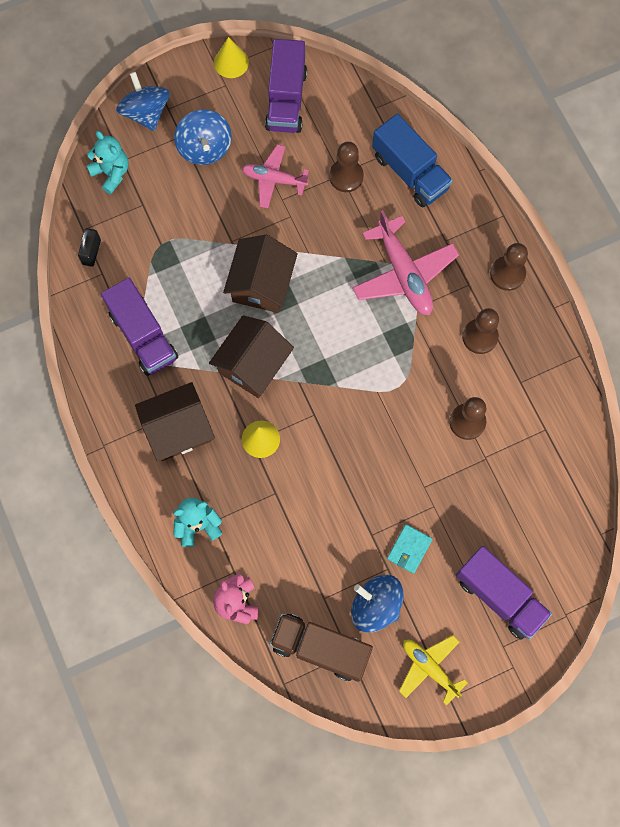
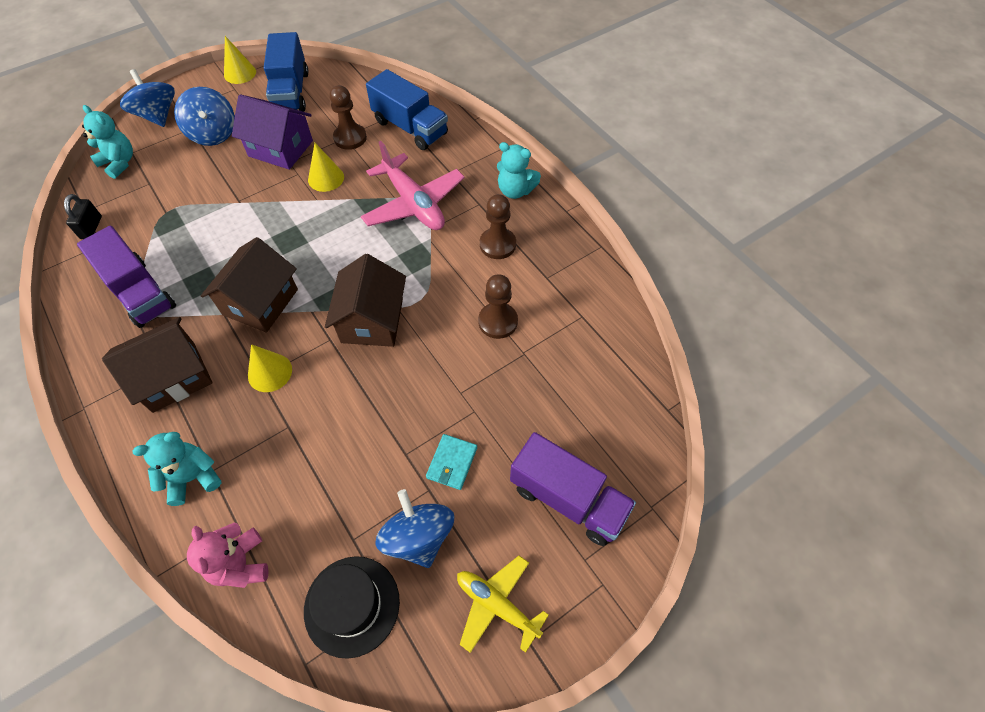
camera: 10 degrees left, 15 degrees down
brown house [223,235,298,313] -> brown house moved to [325,254,406,347]
pink plane [241,144,309,208] -> purple house [232,94,313,170]
purple truck [265,39,307,133] -> blue truck [264,32,309,112]
brown truck [270,613,373,682] -> black hat [304,556,400,659]
blue spinning top [351,575,404,632] -> blue spinning top turned 45 degrees clockwise [375,489,454,568]
brown pawn [490,243,528,291] -> turquoise teddy bear [497,142,541,199]
none -> yellow cone [308,143,344,192]

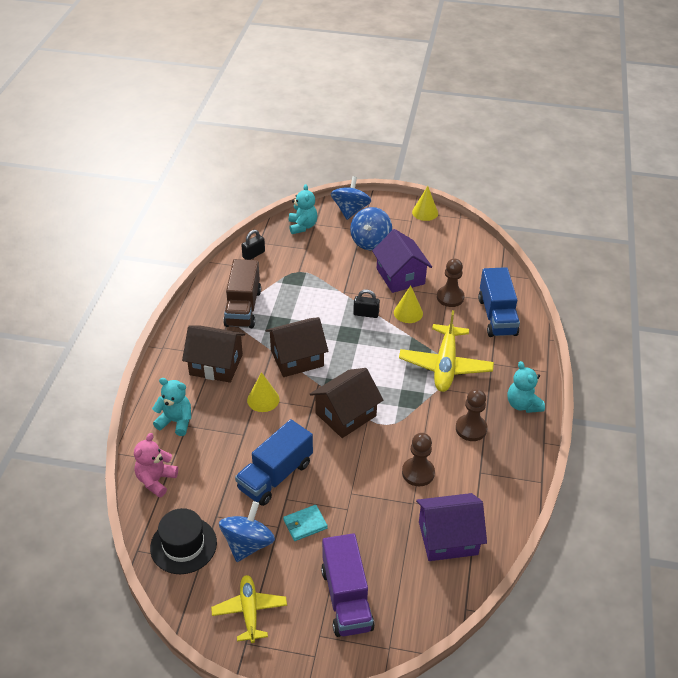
camera: 45 degrees right, 15 degrees down
purple truck [77,226,176,328] -> brown truck [223,259,261,328]
blue truck [264,32,309,112] -> blue truck moved to [235,419,313,506]
pink plane [361,141,465,230] -> yellow plane [399,310,494,392]
none -> black padlock [353,289,380,318]
none -> purple house [416,493,487,561]

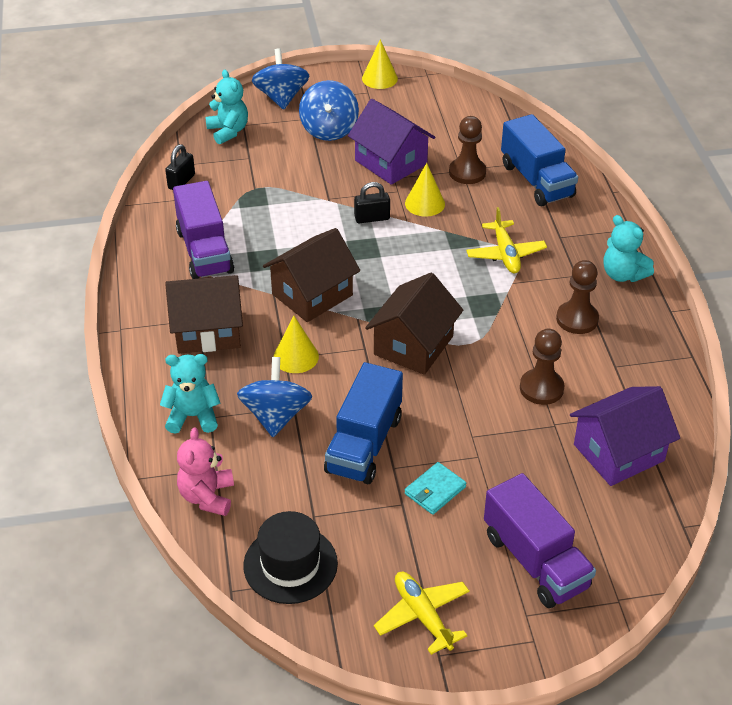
camera: 20 degrees left, 0 degrees up
blue spinning top [219,501,275,562] -> blue spinning top moved to [237,357,312,437]
brown truck [223,259,261,328] -> purple truck [173,181,234,279]
yellow plane [399,310,494,392] -> yellow plane [466,207,547,273], size x0.64

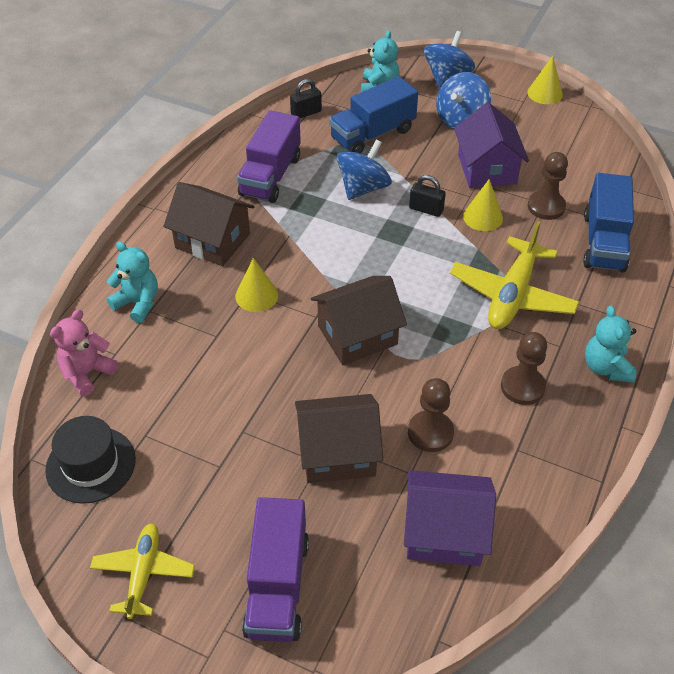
camera: 35 degrees right, 5 degrees up
blue spinning top [237,357,312,437] -> blue spinning top moved to [337,139,392,200]
brown house [263,228,360,322] -> brown house moved to [295,394,383,483]
blue truck [324,362,403,484] -> blue truck moved to [329,76,418,153]
turquoise wallet [404,462,466,515] -> none
yellow plane [466,207,547,273] -> yellow plane [450,221,579,329], size x1.57

